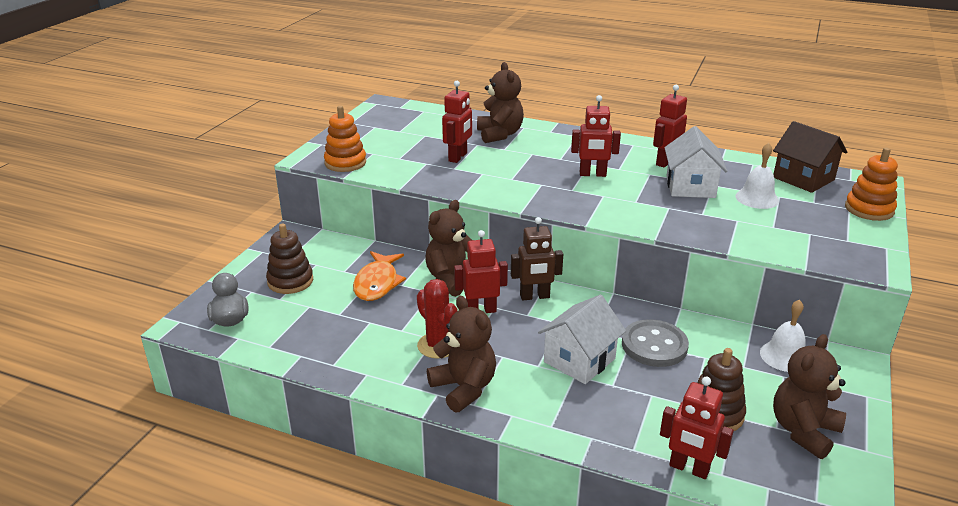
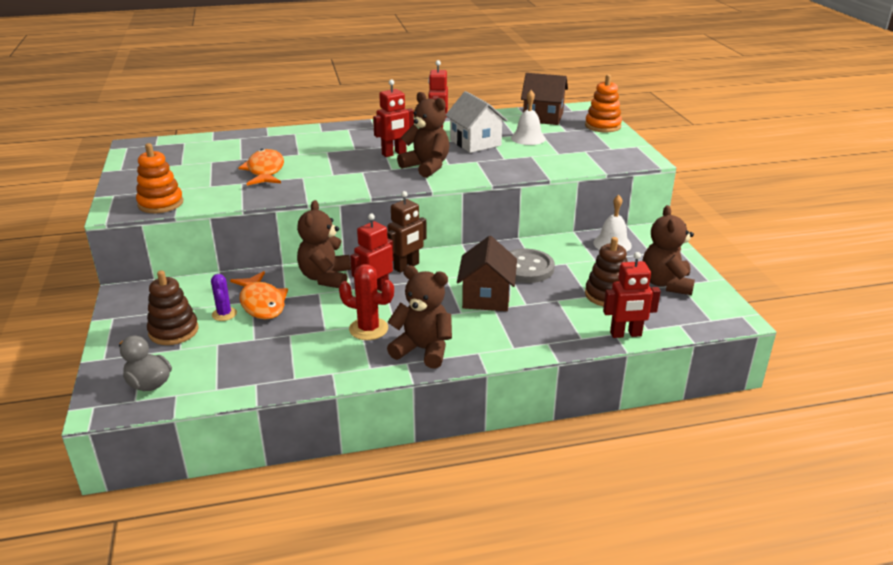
camera: 35 degrees left, 0 degrees up
red robot [442,81,472,163] -> orange fish [238,149,284,185]
brown teddy bear [477,62,524,143] -> brown teddy bear moved to [397,92,449,178]
white house [538,295,626,384] -> brown house [457,236,517,311]
none -> purple cactus [211,274,237,321]

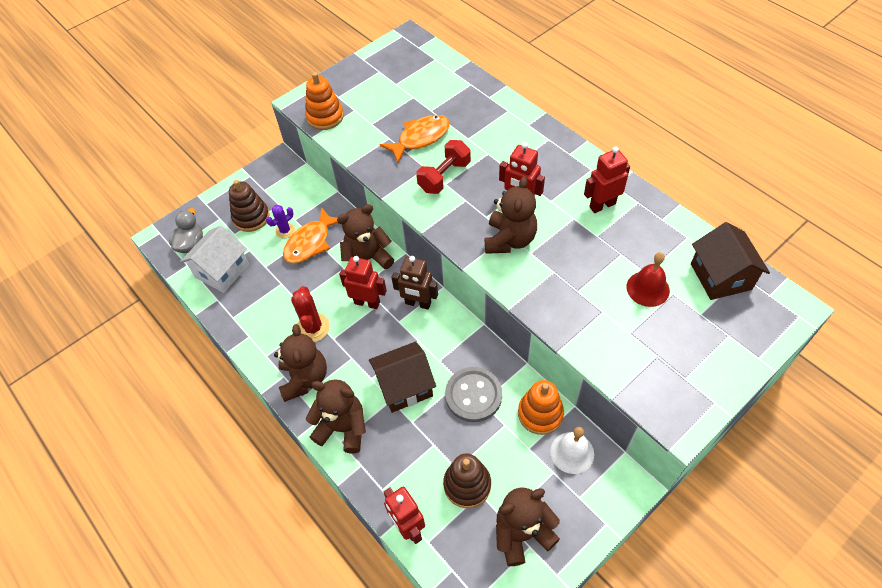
camera: 65 degrees right, 25 degrees up
white house [446,91,508,153] -> white house moved to [180,226,249,293]
white bell [511,90,546,145] -> red bell [627,252,670,307]
orange stacking toy [585,74,622,132] -> orange stacking toy moved to [518,380,564,435]
none -> brown teddy bear [306,379,366,454]
none -> red dumbbell [416,140,471,194]

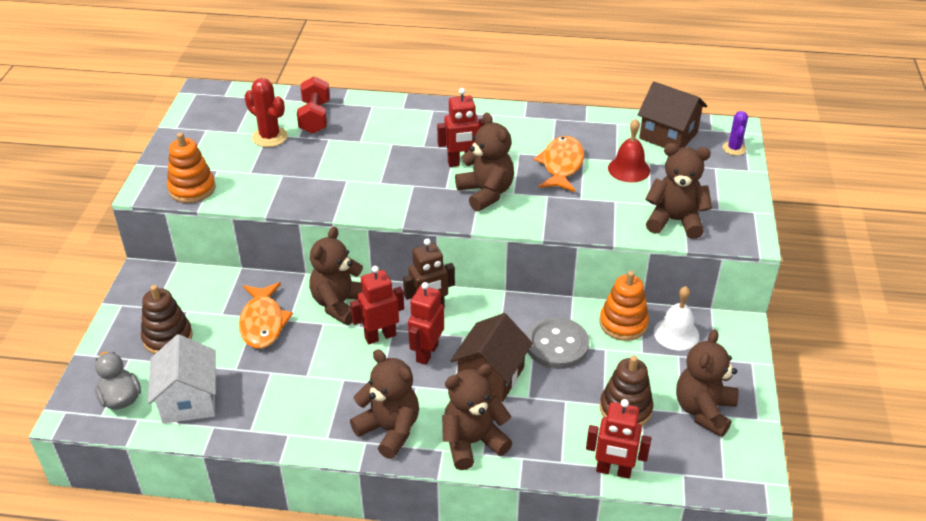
camera: 45 degrees left, 15 degrees down
purple cactus [266,205,295,238] -> purple cactus moved to [723,111,748,155]
red cactus [291,286,330,342] -> red cactus moved to [244,78,288,147]
orange fish [379,115,450,163] -> orange fish moved to [533,136,584,192]
red dumbbell [416,140,471,194] -> red dumbbell moved to [297,76,330,134]
red robot [584,146,630,213] -> red robot moved to [408,282,444,365]
none -> brown teddy bear [645,143,712,239]

